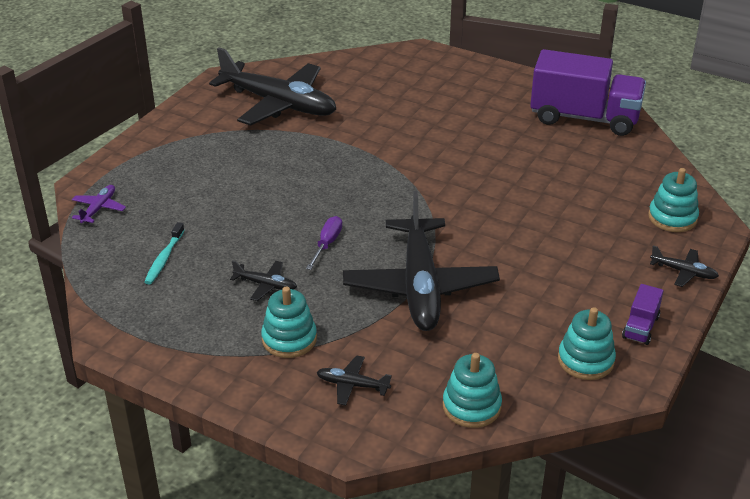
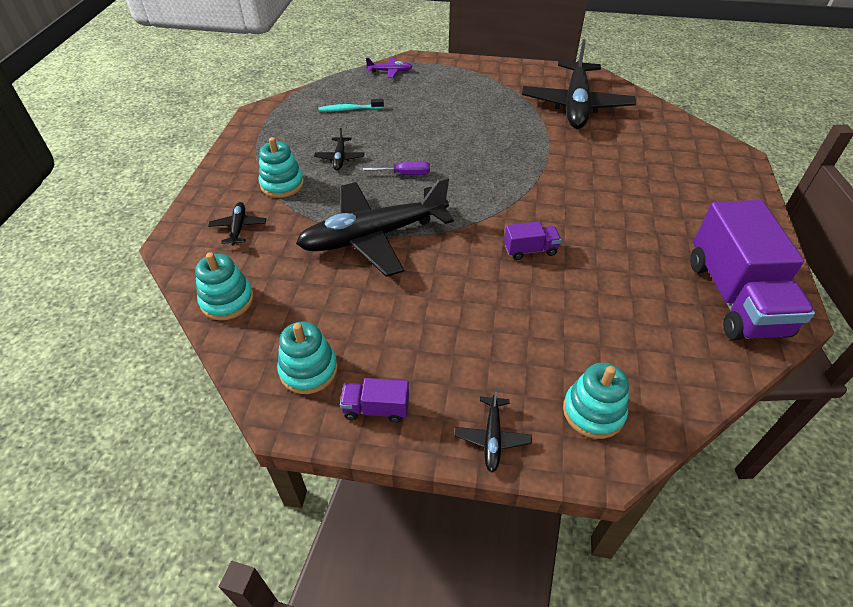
camera: 70 degrees right, 10 degrees up
none -> purple truck [504,221,561,260]

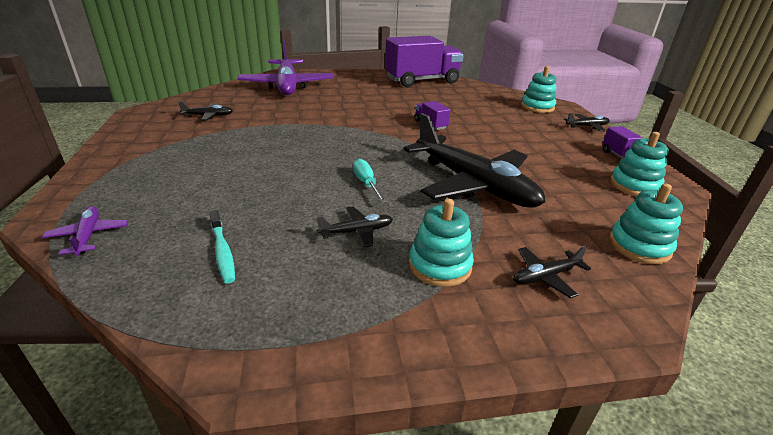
camera: 110 degrees left, 15 degrees down
purple screwdriver [359,161,430,175] -> turquoise screwdriver [353,159,387,203]
black plane [522,39,636,129] -> black plane [178,101,233,121], size x0.41
none -> purple plane [238,40,334,95]

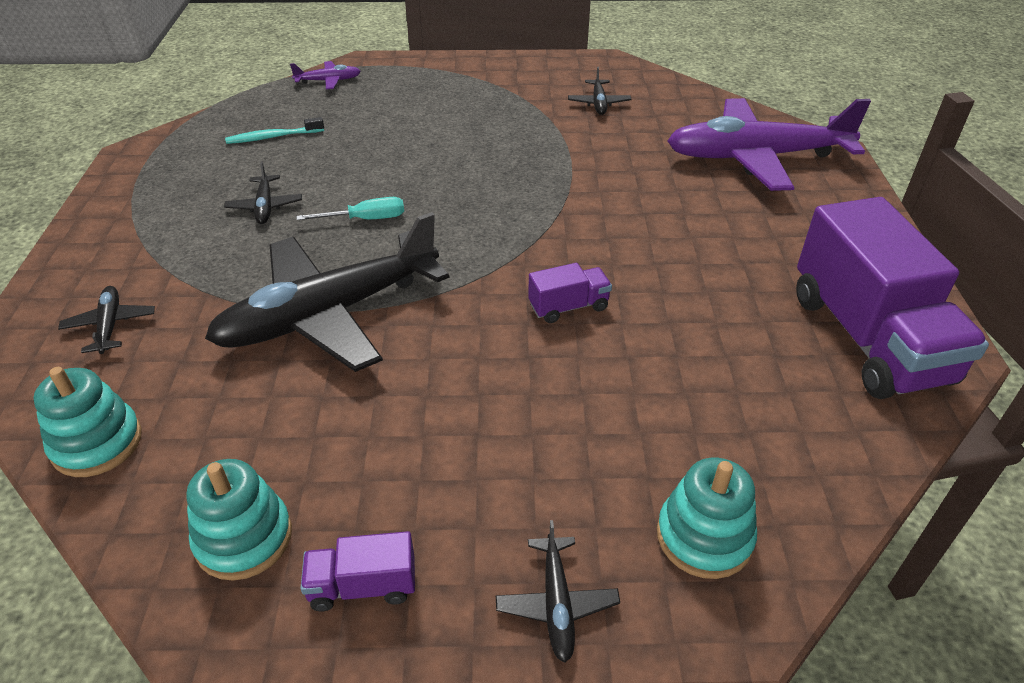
camera: 100 degrees right, 10 degrees up
turquoise stacking toy [409,198,474,287] -> none

